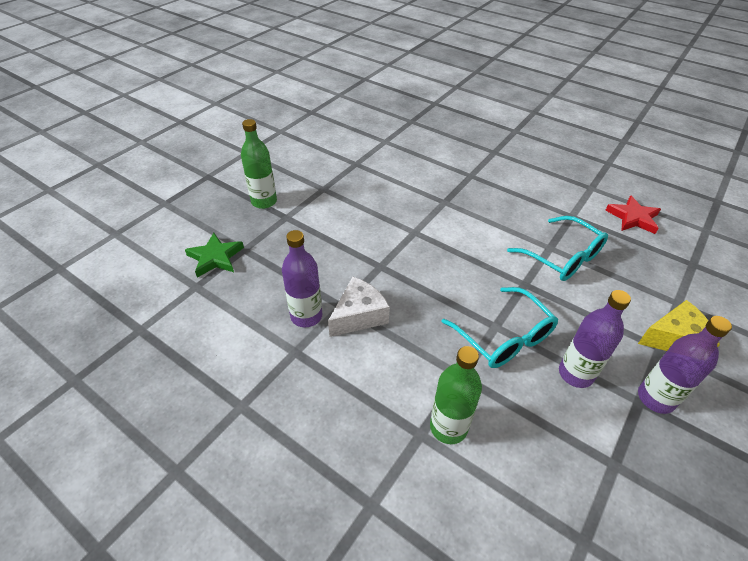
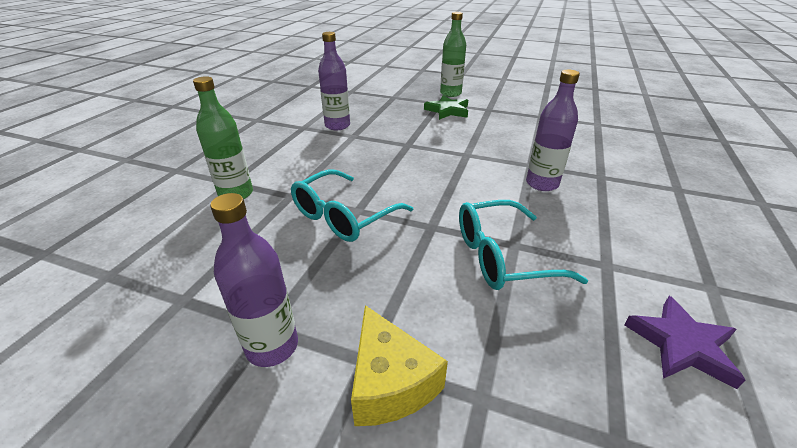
camera: 75 degrees right, 10 degrees down
green star [185,233,244,278] -> green star moved to [424,95,468,120]
white cheese [328,277,390,337] -> none
turquoise glasses [507,216,608,281] -> turquoise glasses turned 45 degrees clockwise [459,200,588,290]
purple bottle [559,290,631,388] -> purple bottle moved to [526,70,580,191]
red star [605,195,661,234] -> purple star [624,296,745,389]

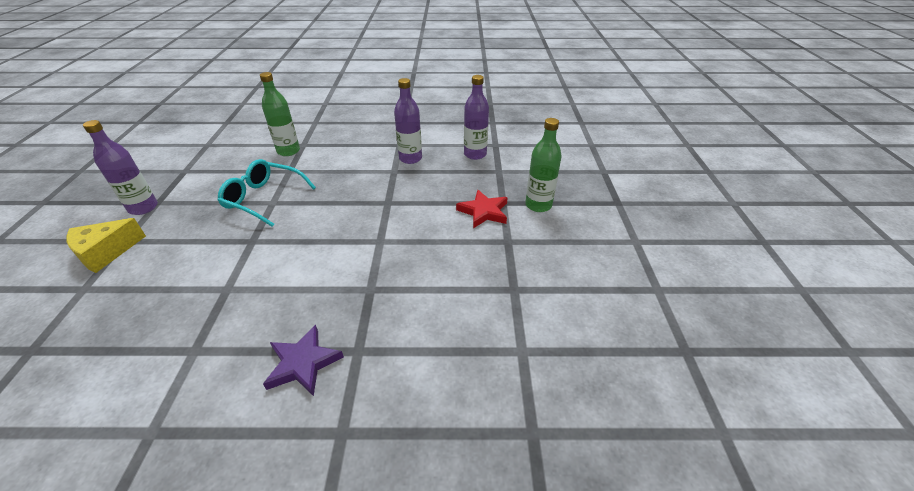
camera: 70 degrees right, 5 degrees up
green star [424,95,468,120] -> red star [456,190,508,228]
turquoise glasses [459,200,588,290] -> none
purple bottle [526,70,580,191] -> purple bottle moved to [464,75,489,160]
purple star [624,296,745,389] -> purple star moved to [263,325,344,396]

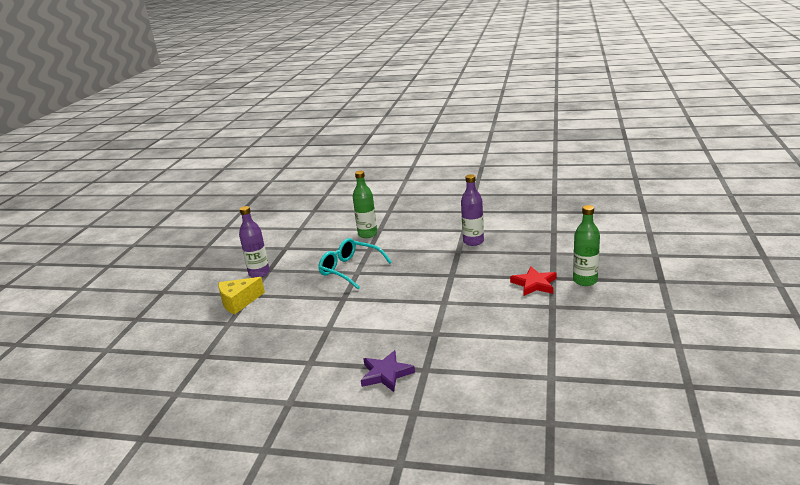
camera: 15 degrees right, 15 degrees down
purple bottle [464,75,489,160] -> none

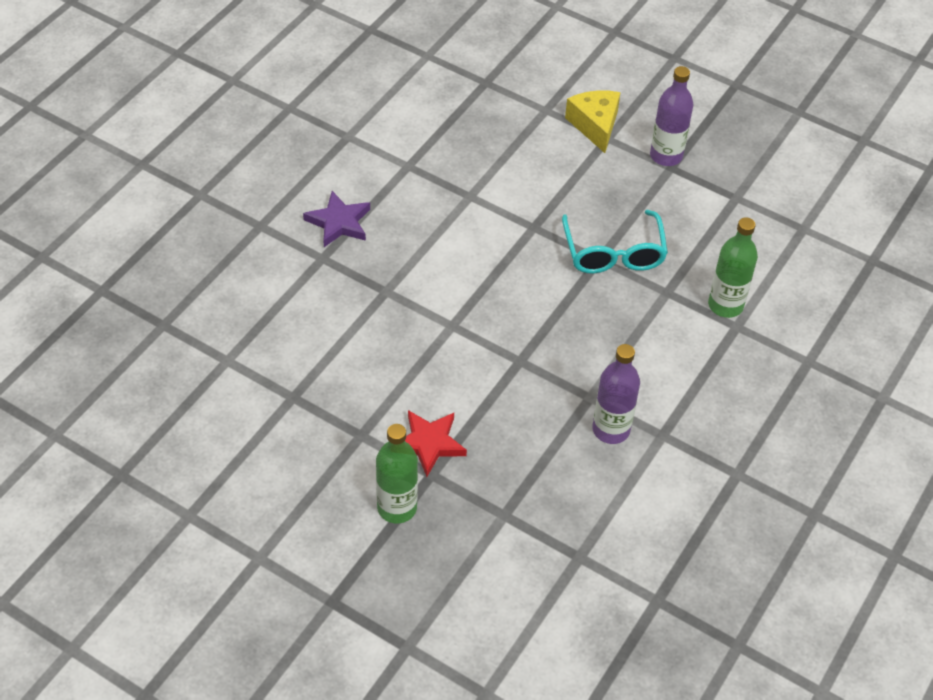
camera: 105 degrees right, 25 degrees up
turquoise glasses [318,238,392,289] -> turquoise glasses turned 120 degrees clockwise [562,210,668,273]

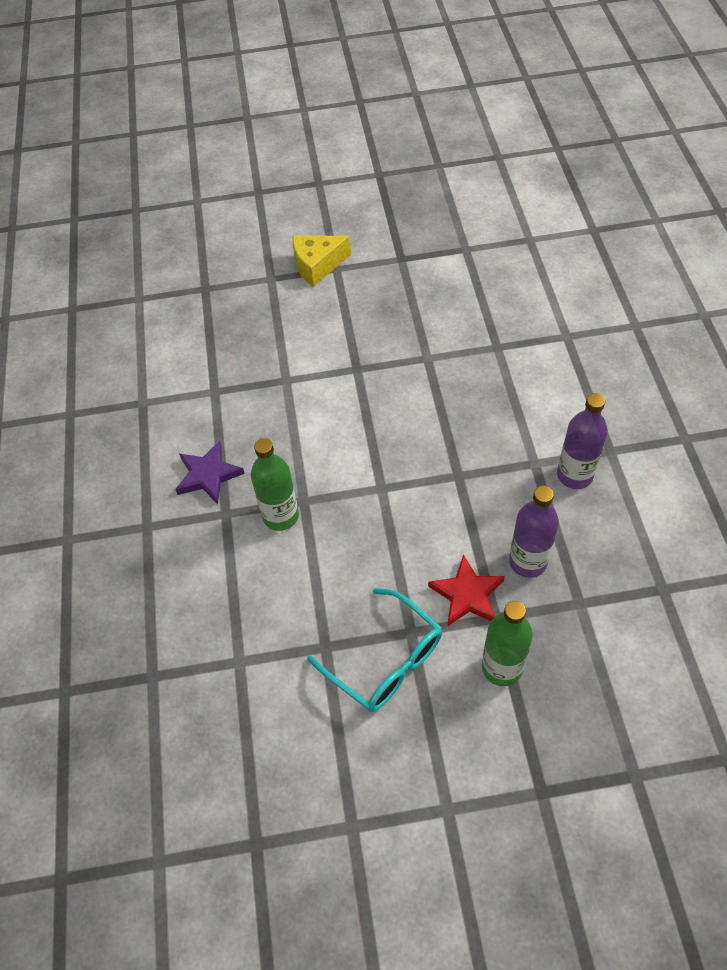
camera: 35 degrees left, 5 degrees up
turquoise glasses [562,210,668,273] -> turquoise glasses moved to [307,588,442,712]
yellow cheese [565,90,621,153] -> yellow cheese turned 60 degrees counterclockwise [293,236,351,287]
purple bottle [650,66,693,166] -> purple bottle moved to [509,486,559,578]
green bottle [708,217,758,318] -> green bottle moved to [251,438,299,531]

